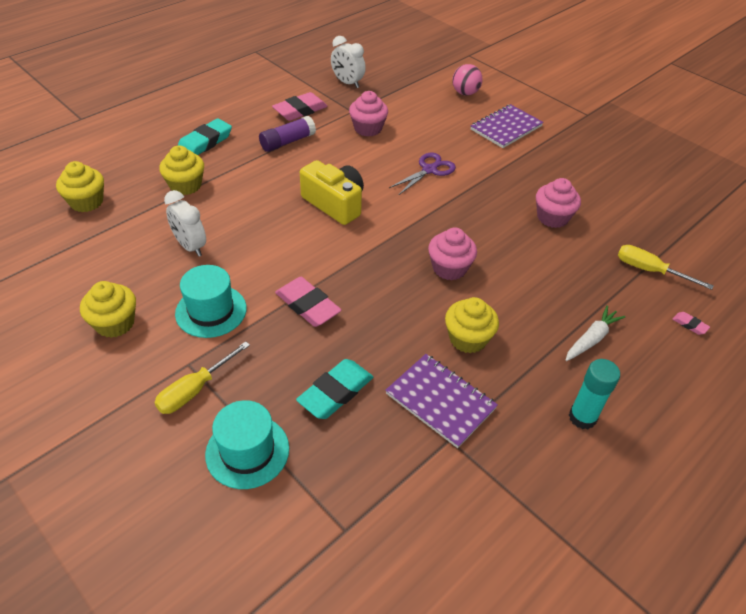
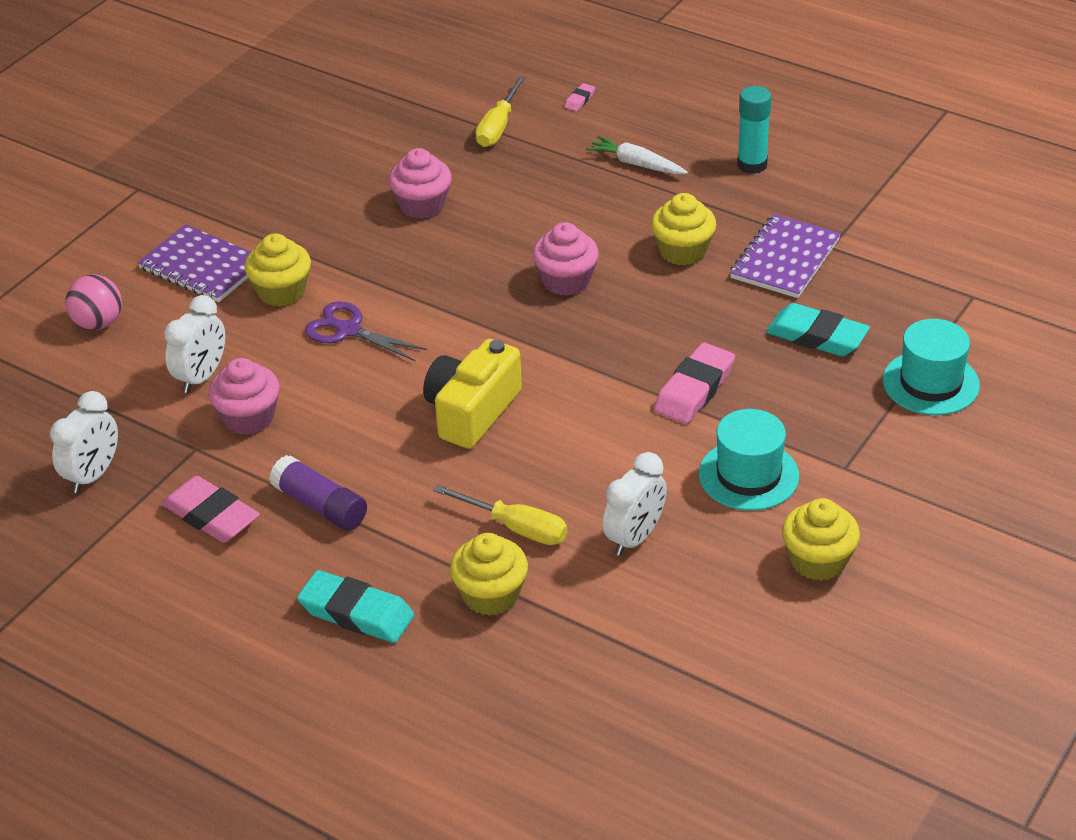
camera: 100 degrees left, 5 degrees down
yellow cupcake [56,161,104,212] -> yellow cupcake moved to [245,233,311,307]
yellow screwdriver [154,341,250,414] -> yellow screwdriver moved to [433,485,567,545]
none -> white clock [164,295,225,393]

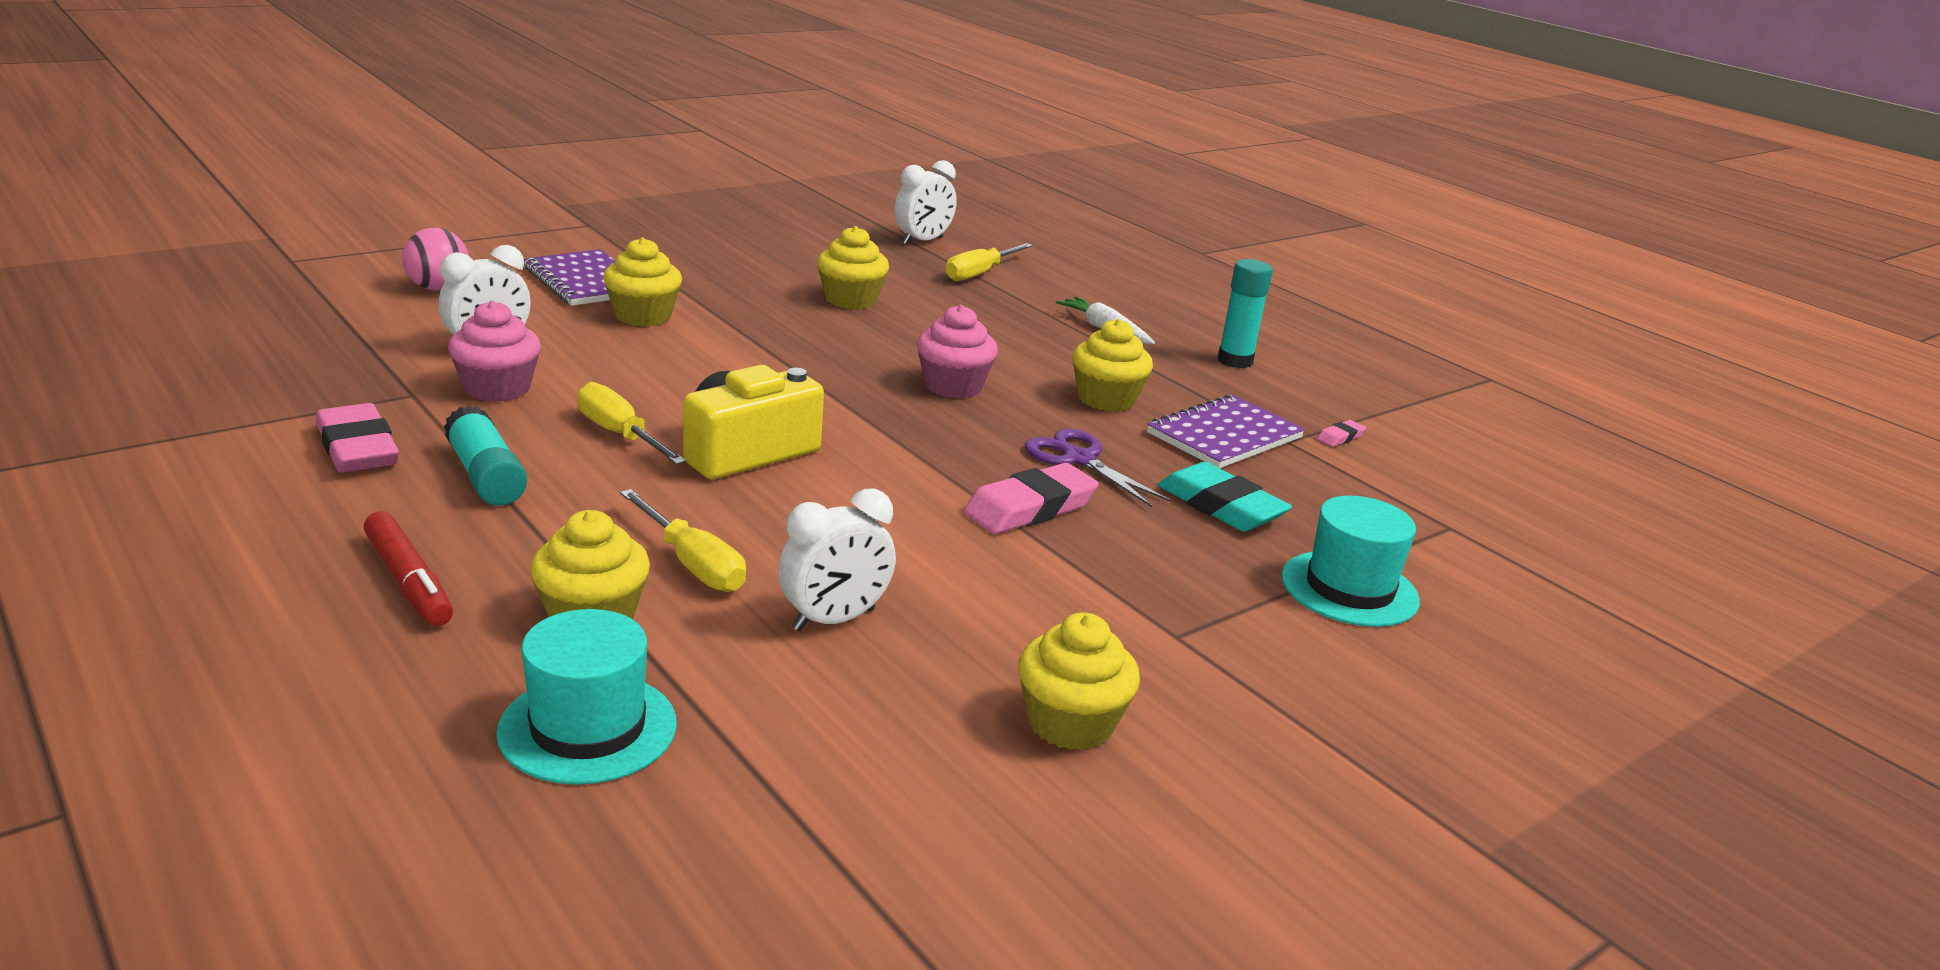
camera: 15 degrees right, 15 degrees down
white clock [50,391,118,493] -> white clock moved to [895,160,957,245]
purple glue stick [269,455,367,531] -> turquoise glue stick [444,405,527,506]
turquoise eraser [297,570,414,643] -> red marker [364,511,453,626]
purple scissors [305,301,427,361] -> purple scissors moved to [1025,429,1172,507]
pink cupcake [389,148,452,219] -> yellow cupcake [817,226,889,309]
pink eraser [564,83,595,111] -> pink eraser moved to [1317,420,1366,447]
turquoise hat [699,409,799,511] -> turquoise hat moved to [496,609,677,785]
none -> yellow screwdriver [577,382,686,465]

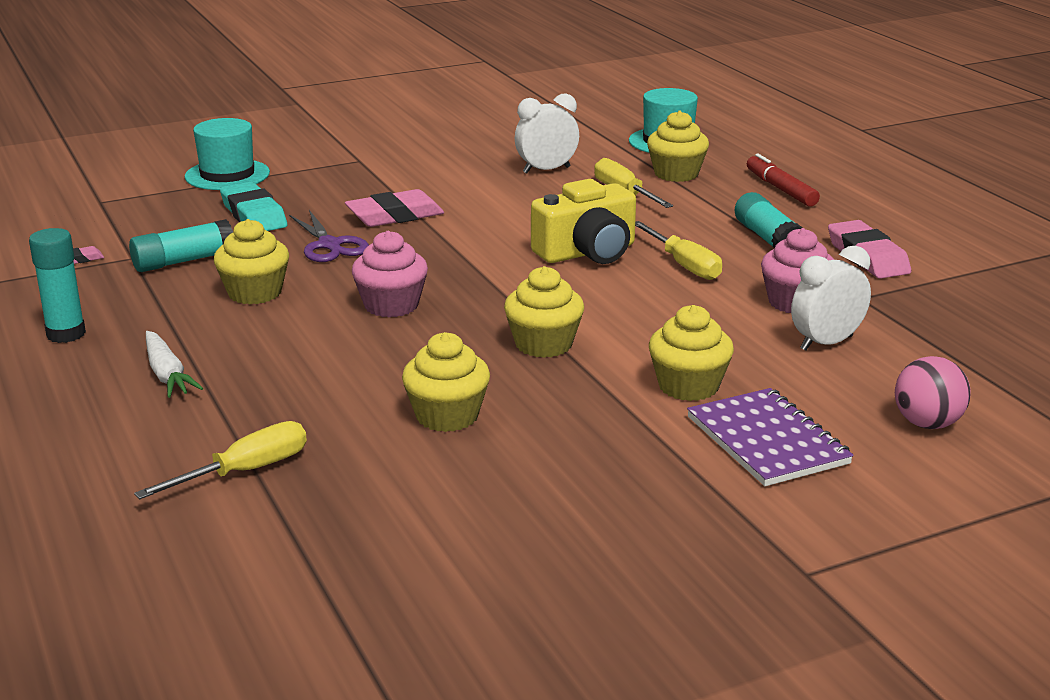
camera: 165 degrees left, 0 degrees up
white clock [895,160,957,245] -> none
yellow cupcake [1018,612,1140,750] -> yellow cupcake moved to [504,266,584,358]
purple notebook [1147,394,1305,468] -> turquoise glue stick [129,219,233,272]

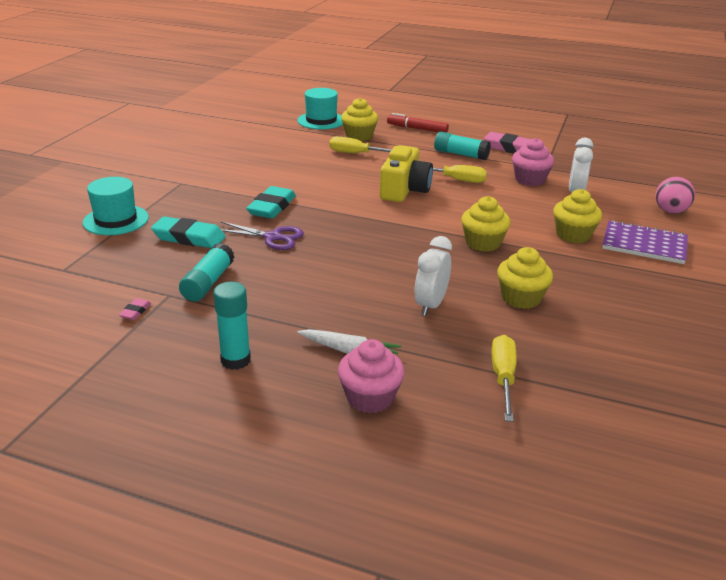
camera: 45 degrees left, 5 degrees up
yellow cupcake [214,219,289,304] -> none
pink eraser [345,189,444,227] -> turquoise eraser [246,186,296,218]
pink cupcake [352,231,428,317] -> pink cupcake moved to [338,339,405,413]
white clock [515,93,579,173] -> white clock moved to [415,236,452,316]

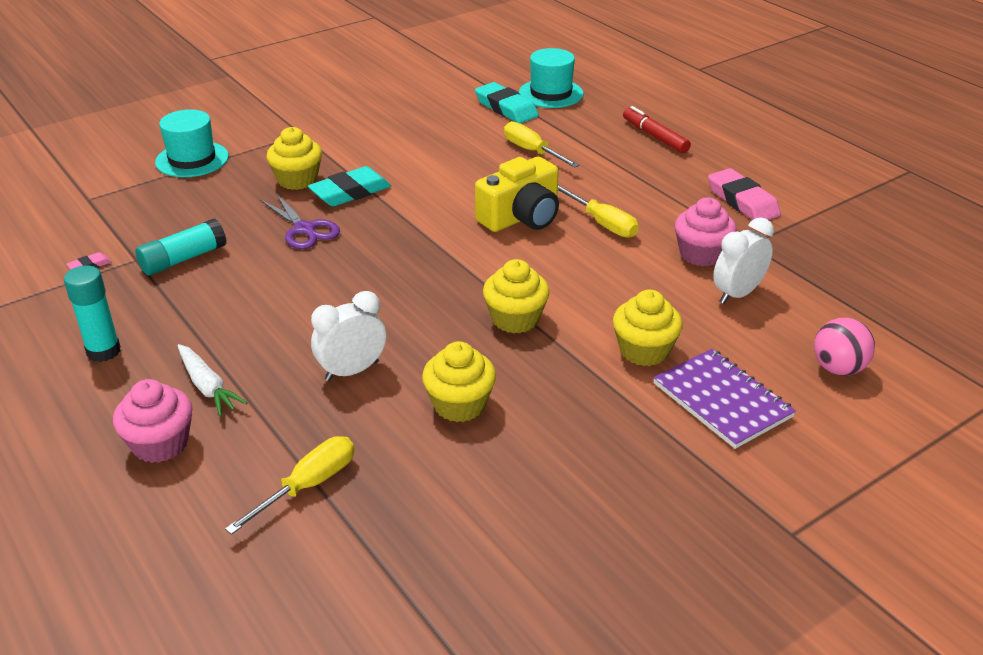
camera: 35 degrees right, 5 degrees up
turquoise eraser [151,216,226,248] -> turquoise eraser moved to [475,82,539,124]
yellow cupcake [341,98,378,141] -> yellow cupcake moved to [266,127,322,190]
turquoise glue stick [434,132,491,160] -> none

